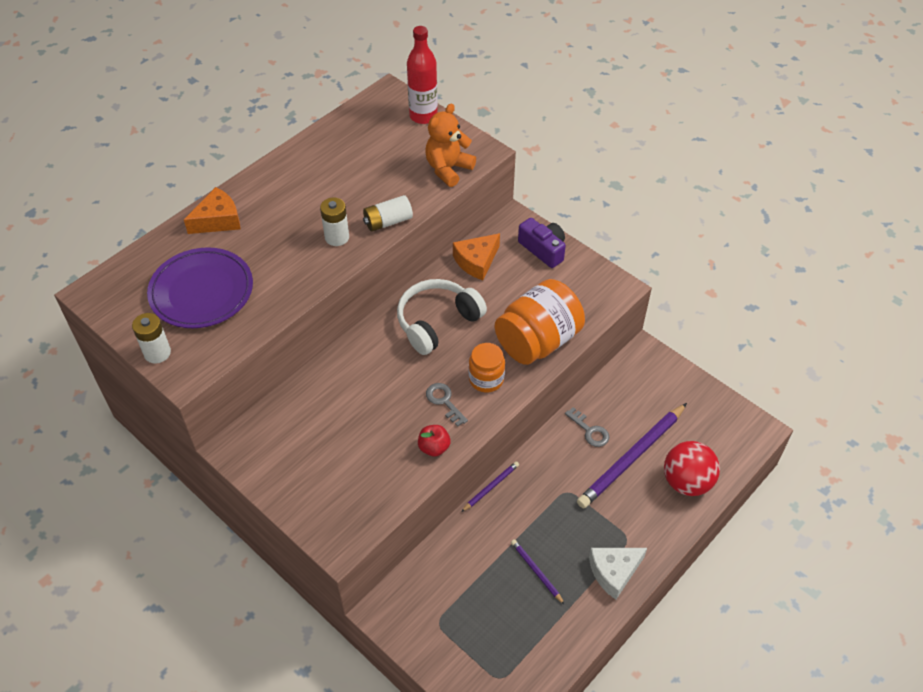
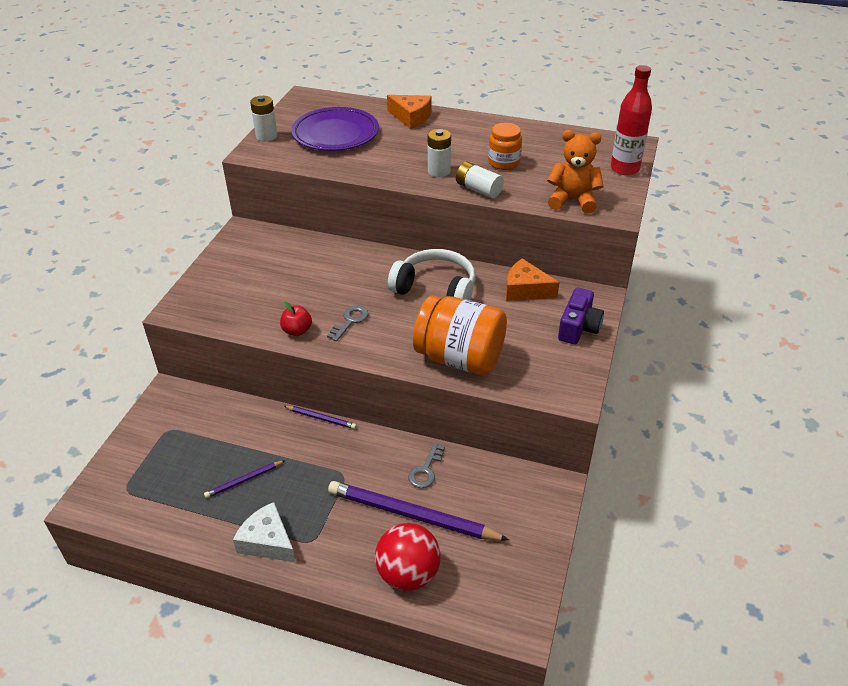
camera: 65 degrees right, 10 degrees down
orange jar [469,343,505,393] -> orange jar moved to [488,123,522,170]
purple pencil [511,539,565,605] -> purple pencil turned 150 degrees counterclockwise [204,460,286,498]

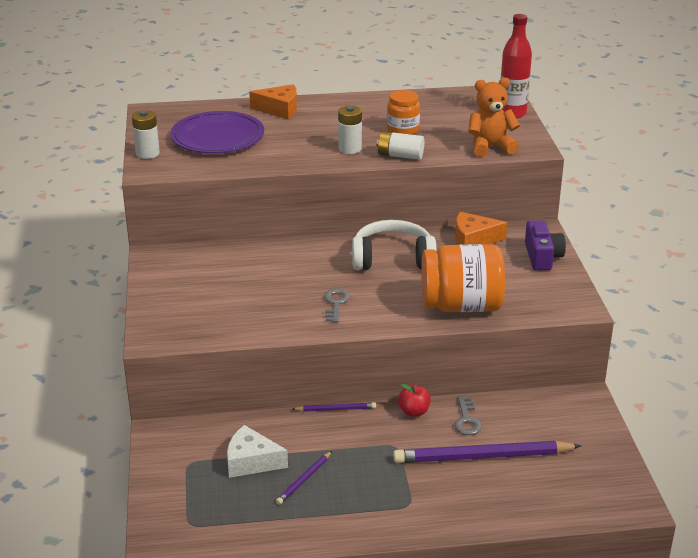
camera: 25 degrees left, 10 degrees down
white cheese [233,502,296,563] -> white cheese moved to [227,425,288,478]
red apple [280,302,312,336] -> red apple moved to [398,384,431,417]
red ball [375,523,441,591] -> none

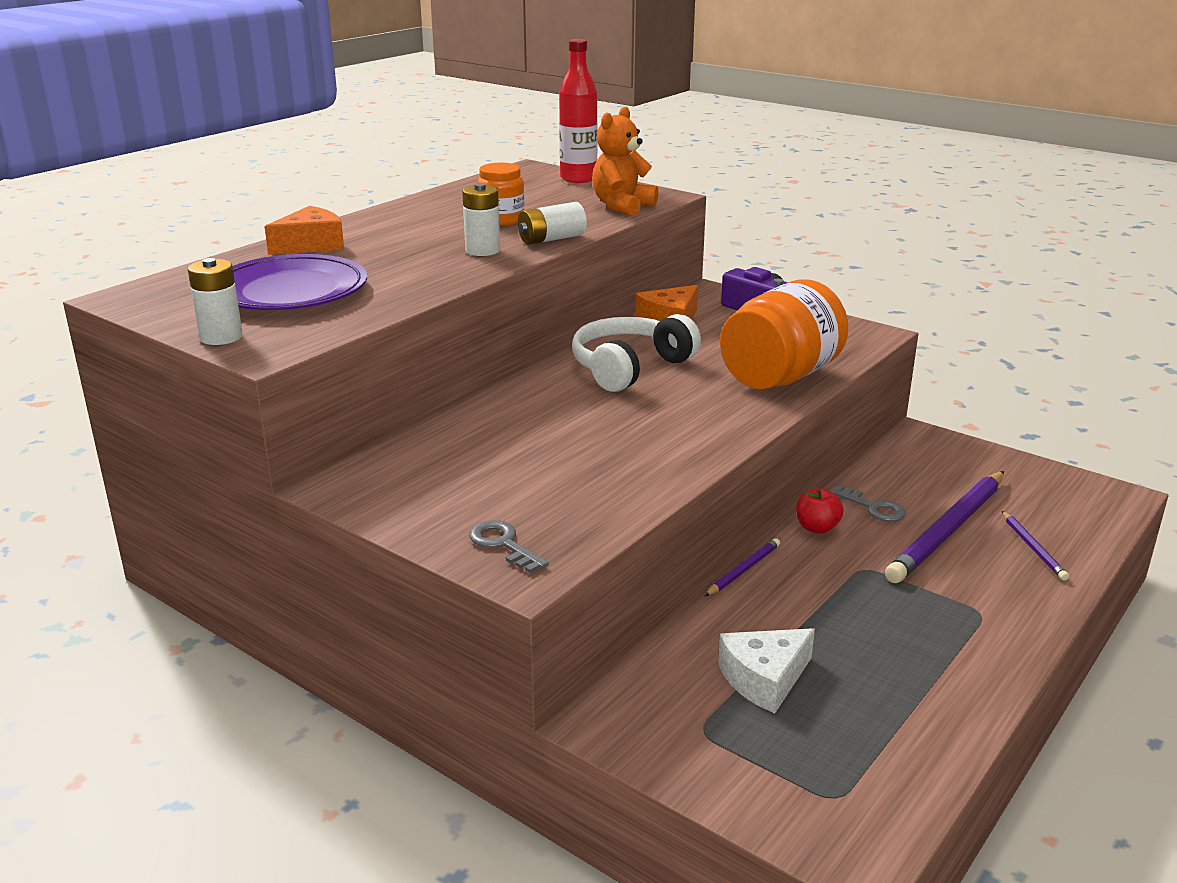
camera: 45 degrees left, 5 degrees down
purple pencil [276,451,332,505] -> purple pencil moved to [1002,511,1069,581]
grey key [324,288,350,322] -> grey key moved to [469,520,549,573]

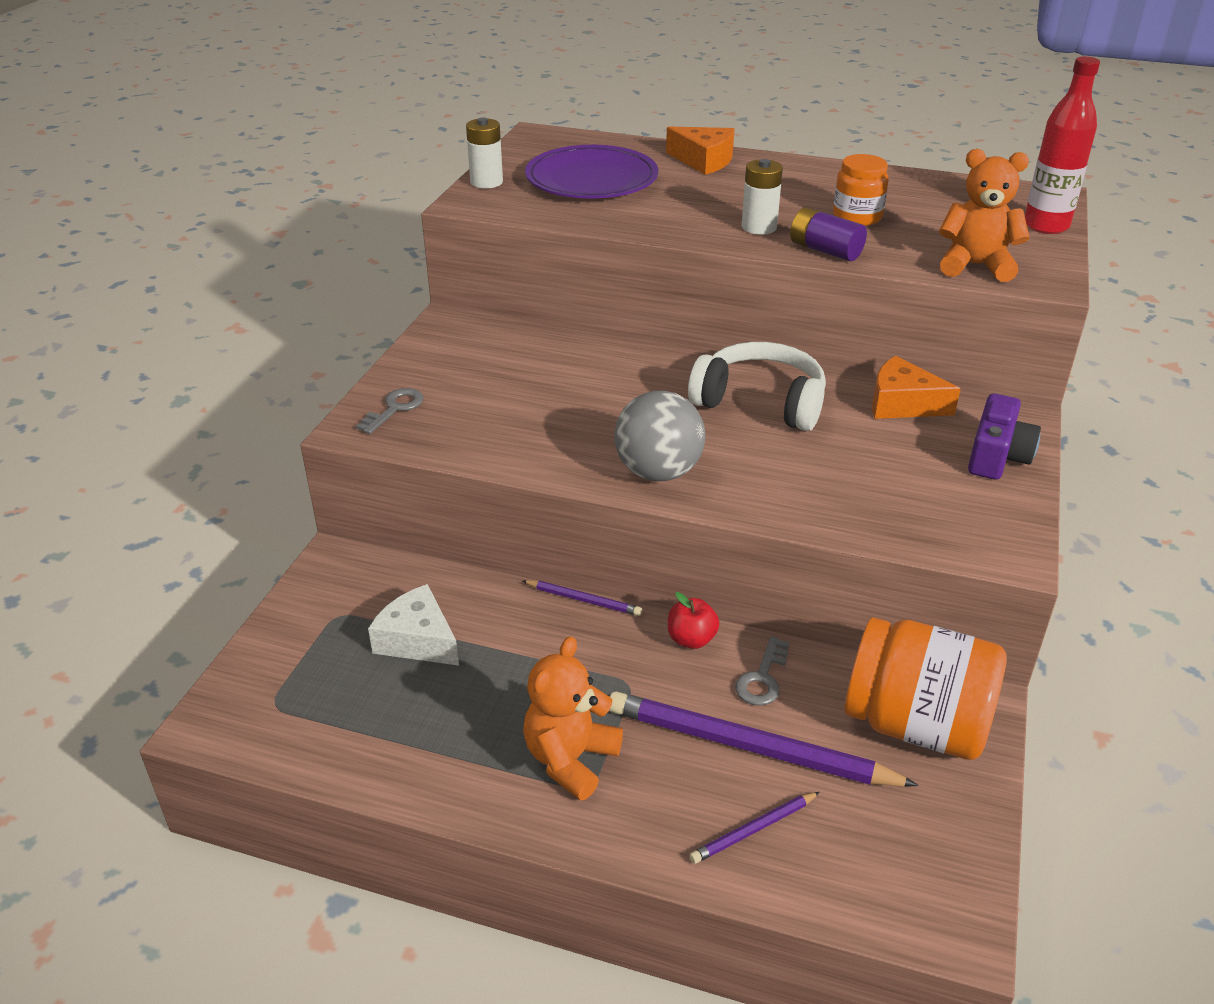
camera: 70 degrees right, 10 degrees up
white battery [518,202,587,245] -> purple battery [790,207,867,261]
orange jar [720,279,849,389] -> orange jar moved to [844,617,1007,760]
none -> orange teddy bear [523,636,623,801]
none -> grey ball [614,391,705,481]

